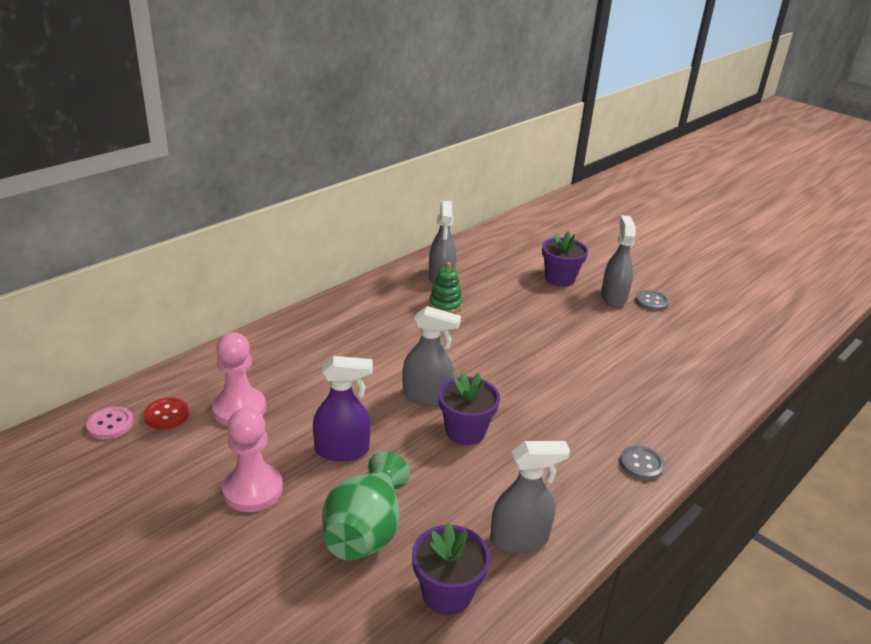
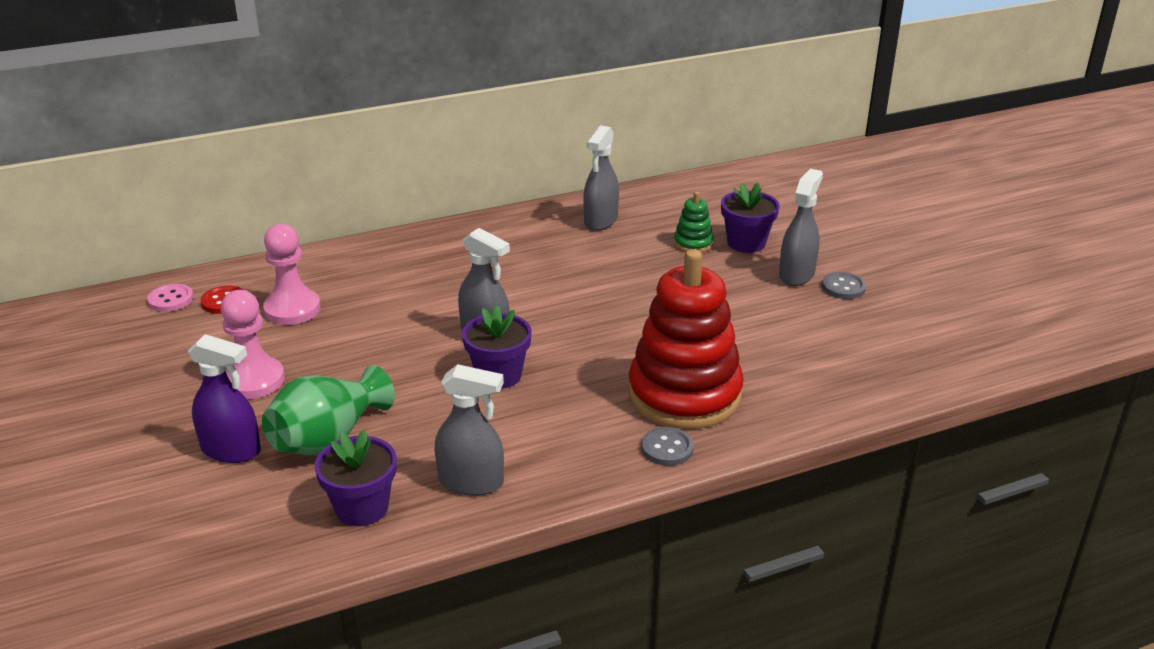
camera: 25 degrees right, 0 degrees up
purple spray bottle [313,356,373,461] -> purple spray bottle moved to [188,334,261,463]
green stacking toy [429,262,463,313] -> green stacking toy moved to [674,191,714,253]
none -> red stacking toy [628,249,744,429]

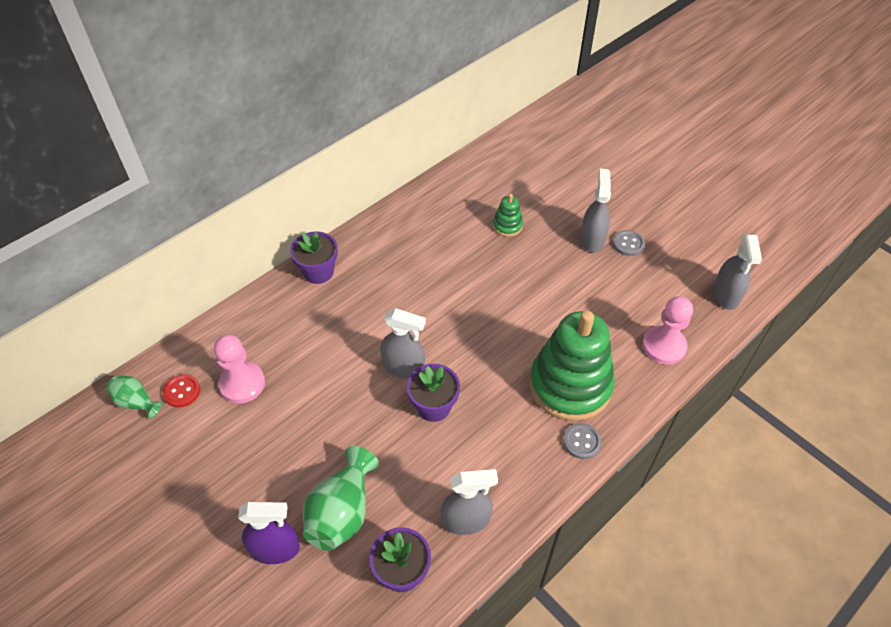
camera: 20 degrees left, 20 degrees up
pink button [147,284,194,312] -> green vase [106,375,162,419]
pink pawn [221,290,285,399] -> pink pawn moved to [642,296,693,365]
grey spray bottle [583,125,619,231] -> grey spray bottle moved to [713,234,762,310]
red stacking toy [628,249,744,429] -> green stacking toy [529,311,615,421]
purple flower pot [721,183,780,253] -> purple flower pot moved to [290,231,338,284]

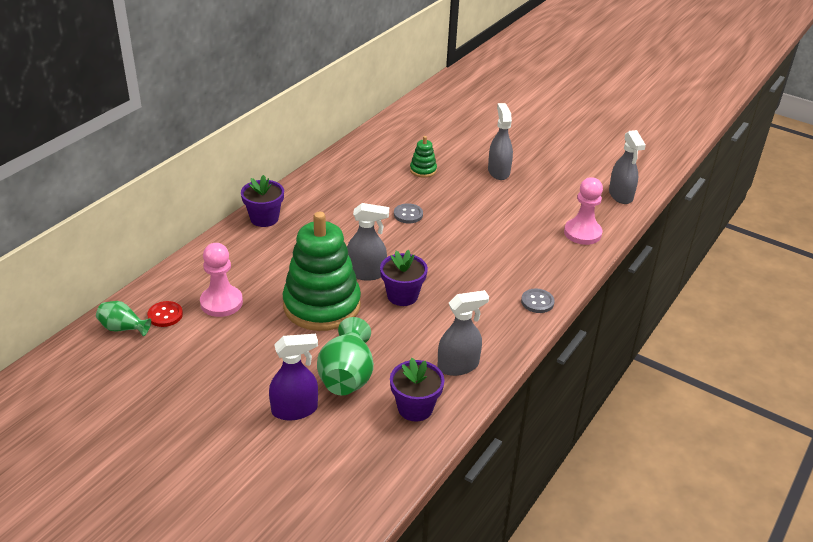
camera: 15 degrees left, 15 degrees down
green stacking toy [529,311,615,421] -> green stacking toy moved to [282,212,361,331]
grey button [613,230,645,256] -> grey button moved to [394,203,423,223]

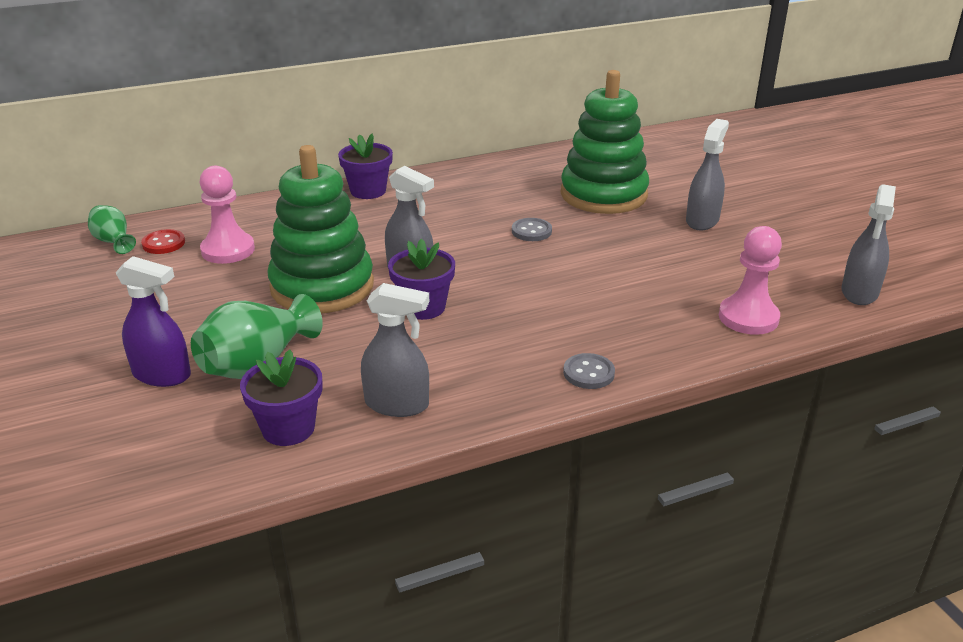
camera: 35 degrees right, 5 degrees down
green stacking toy [410,136,437,178] -> green stacking toy [561,70,649,214], size x2.36

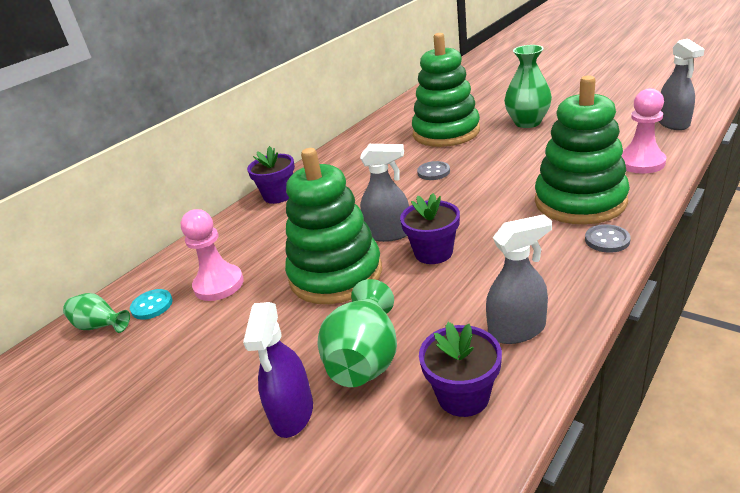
camera: 25 degrees left, 0 degrees up
purple spray bottle [115,256,191,387] -> purple spray bottle turned 105 degrees clockwise [243,302,313,438]
red button [141,229,185,254] -> turquoise button [130,289,173,320]
grey spray bottle [686,119,729,230] -> green vase [504,45,552,128]
none -> green stacking toy [535,75,630,225]

